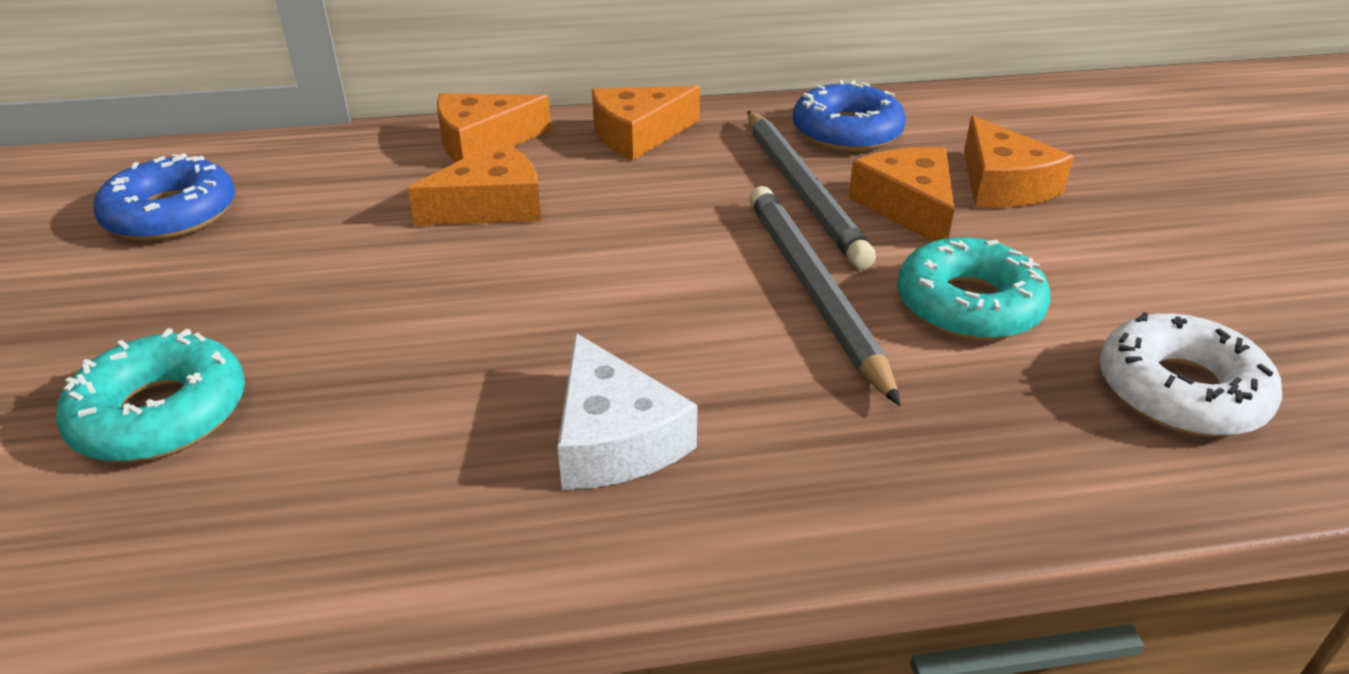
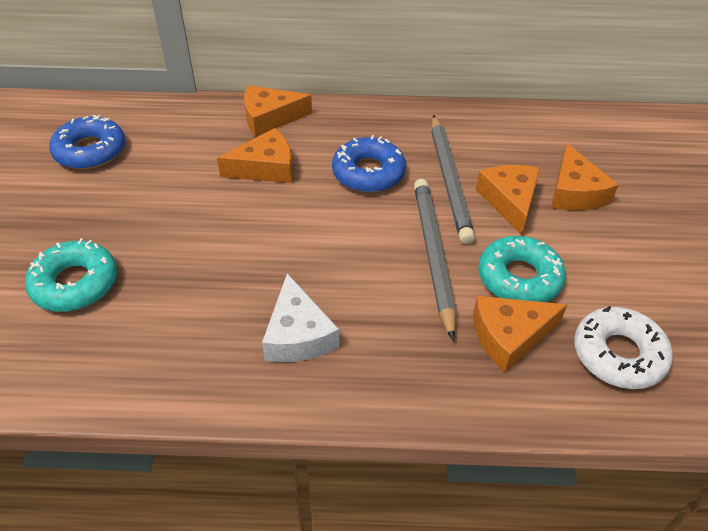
camera: 10 degrees right, 10 degrees up
orange cheese [592,86,700,160] -> orange cheese moved to [473,296,567,372]
blue donut [793,80,906,152] -> blue donut moved to [332,135,406,193]

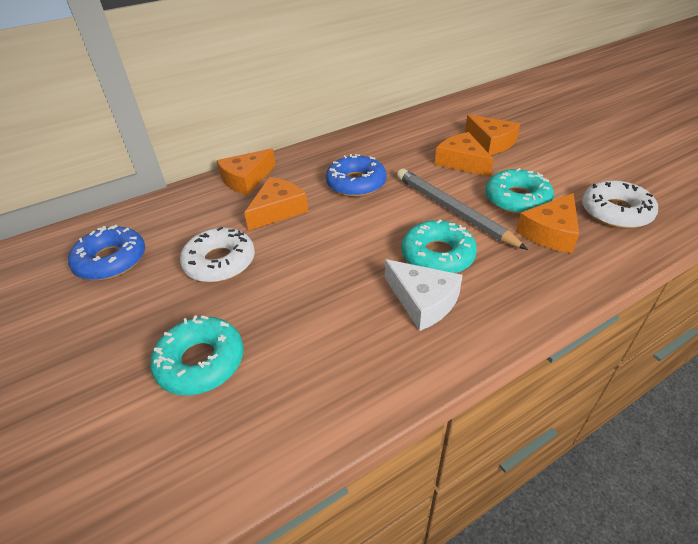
camera: 30 degrees left, 5 degrees down
grey pencil [431,115,475,244] -> none
none -> white donut [180,227,255,282]
none -> turquoise donut [402,219,477,273]

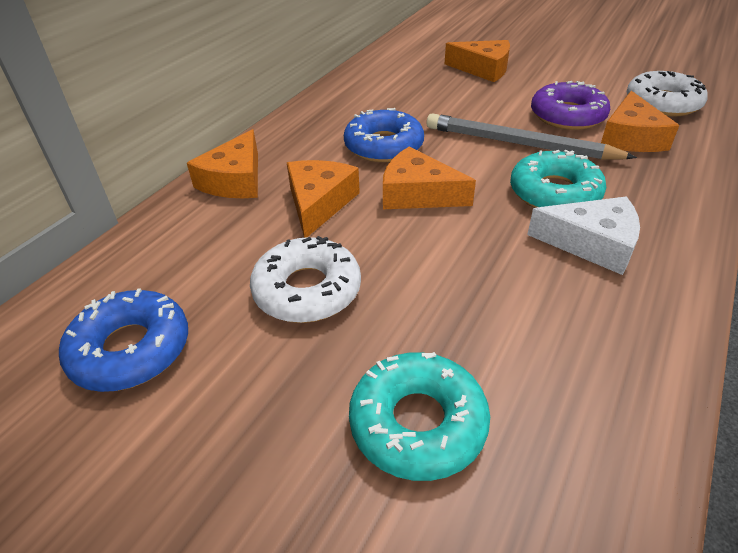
camera: 30 degrees left, 0 degrees up
orange cheese [435,132,494,177] -> orange cheese moved to [383,146,476,209]
turquoise donut [485,168,554,214] -> purple donut [531,81,610,130]

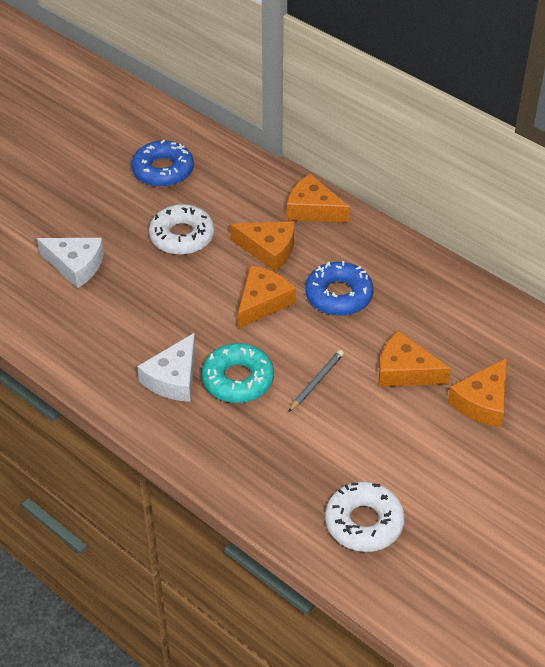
camera: 100 degrees right, 5 degrees up
turquoise donut [349,352,490,481] -> white cheese [37,238,104,289]
grey pencil [426,113,637,160] -> grey pencil [288,350,344,412], size x0.52
purple donut [531,81,610,130] -> none
orange cheese [601,91,679,152] -> orange cheese moved to [379,331,451,387]

